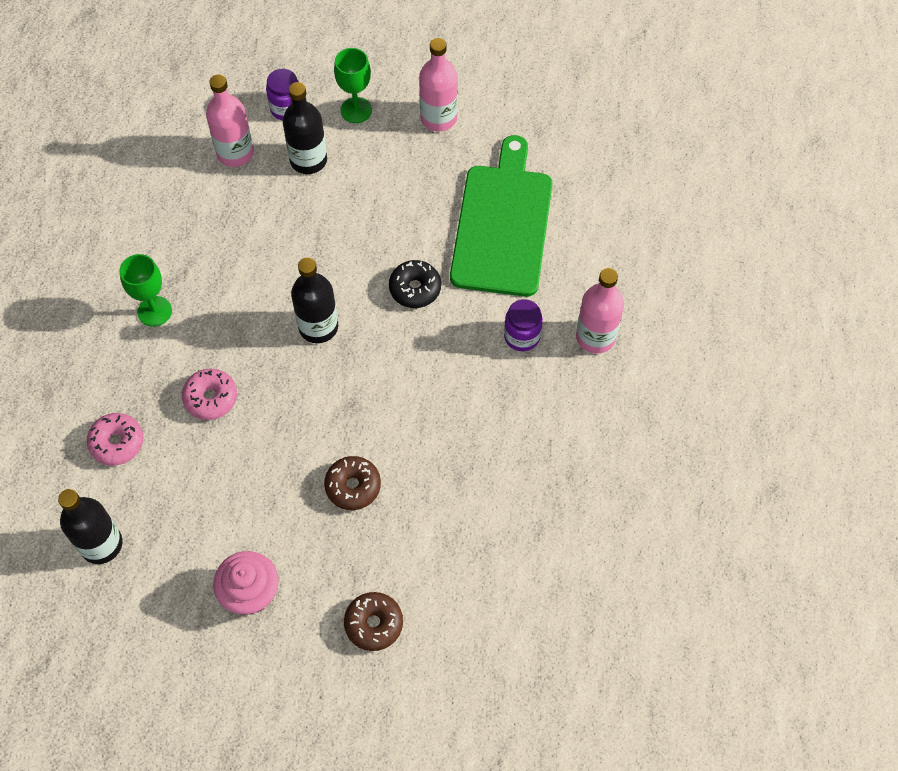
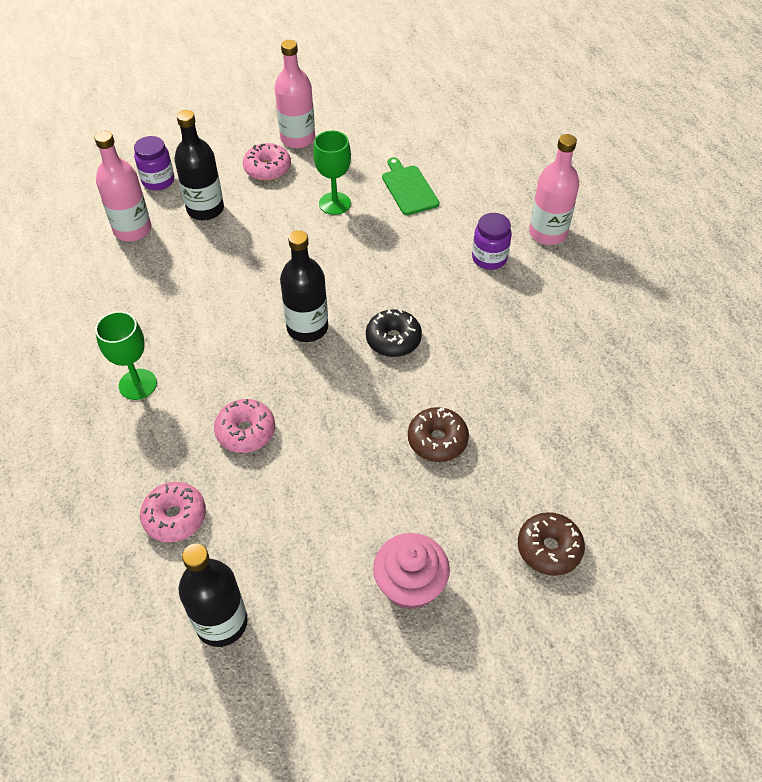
camera: 30 degrees left, 10 degrees down
green goblet [334,48,372,123] -> green goblet moved to [313,131,351,215]
black donut [389,260,441,308] -> black donut moved to [366,309,422,357]
green cutting board [450,135,553,297] -> green cutting board [382,157,439,215], size x0.47
none -> pink donut [243,143,291,181]

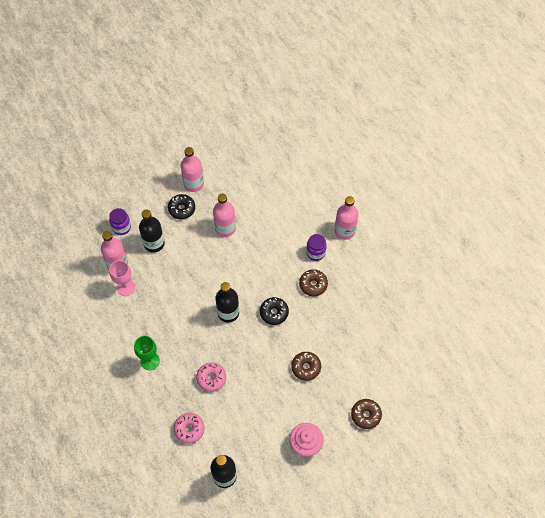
camera: 10 degrees left, 10 degrees up
pink donut [243,143,291,181] -> black donut [168,194,195,219]
green goblet [313,131,351,215] -> pink bottle [213,194,236,237]
green cutting board [382,157,439,215] -> none
none -> pink goblet [109,260,135,296]
none -> brown donut [299,269,328,296]

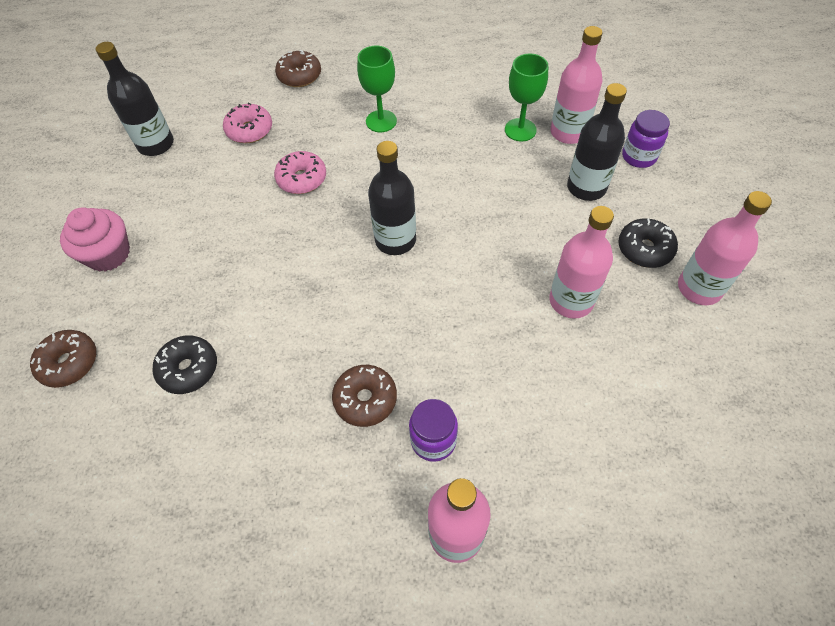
camera: 120 degrees right, 5 degrees down
pink goblet [109,260,135,296] -> green goblet [505,54,548,141]
black donut [260,297,289,325] -> black donut moved to [153,335,217,394]
brown donut [291,352,321,381] -> brown donut moved to [275,50,321,87]

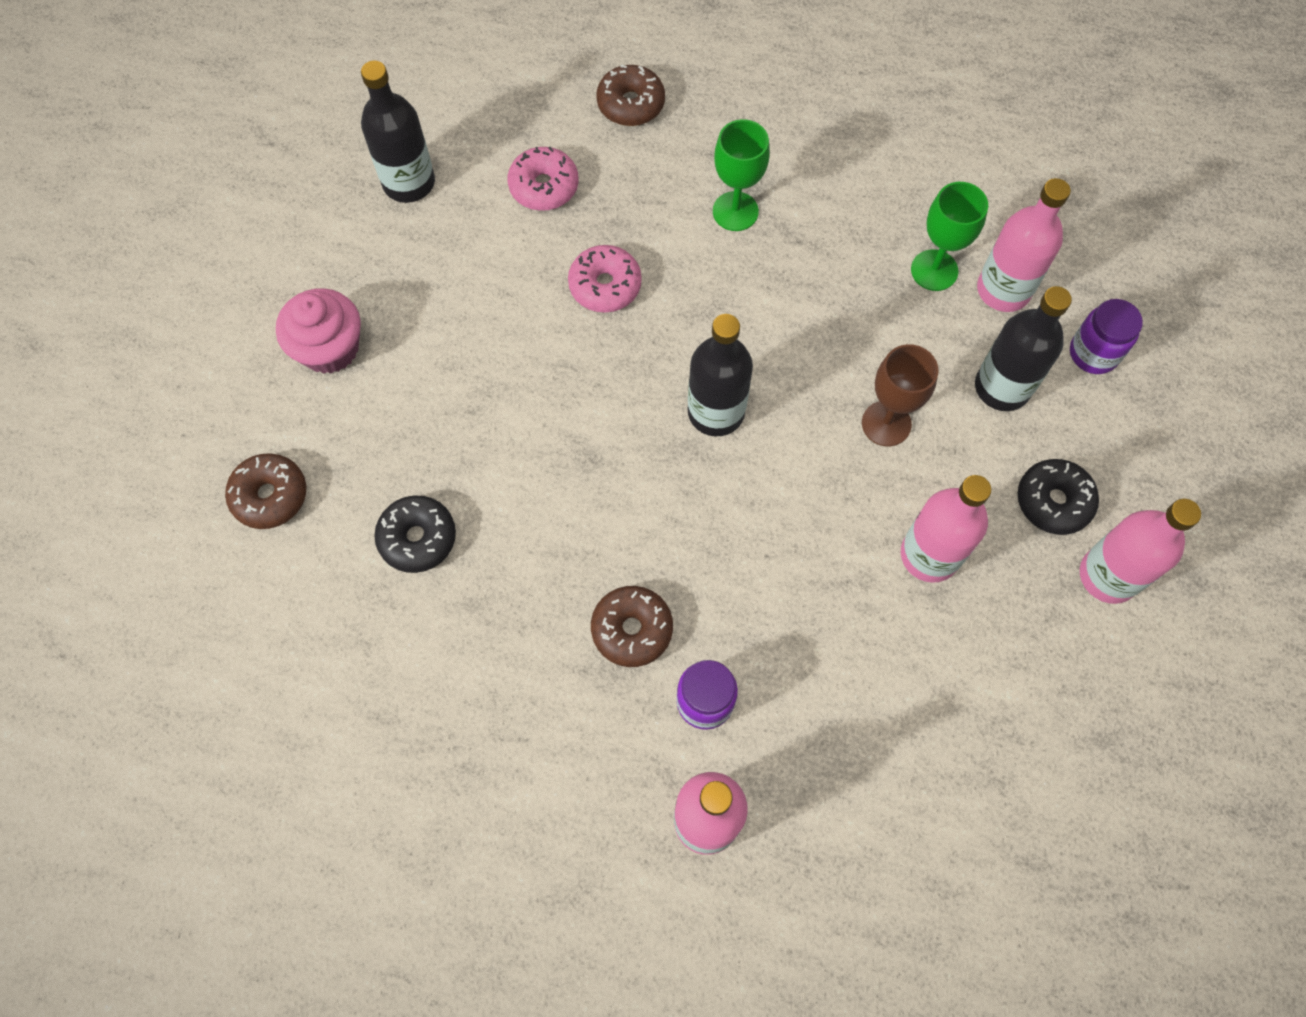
camera: 10 degrees right, 10 degrees up
none -> brown goblet [862,344,939,446]

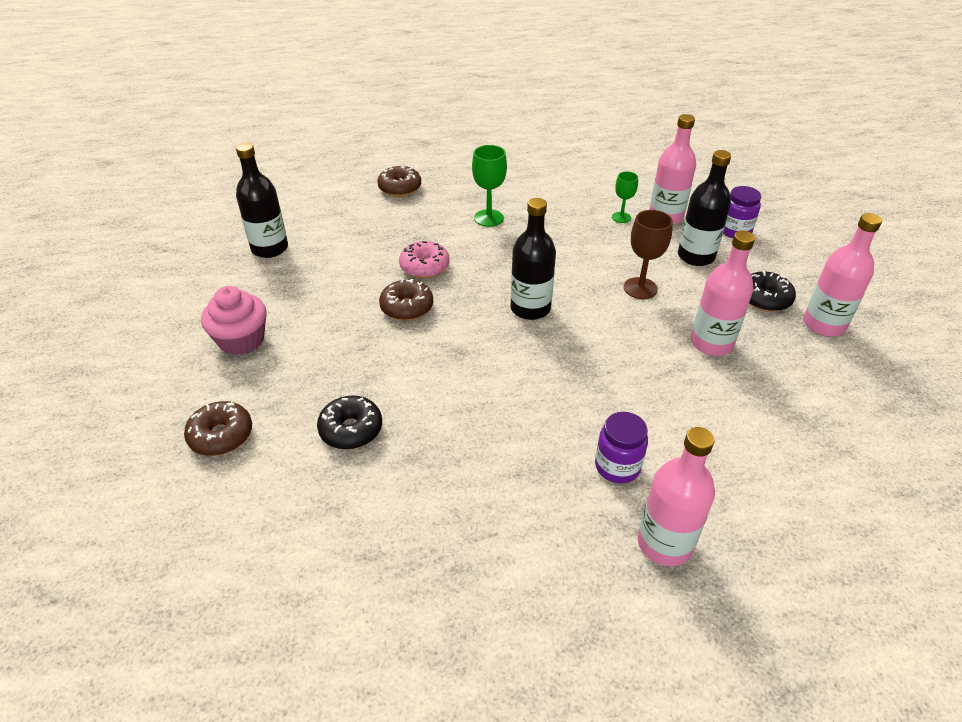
camera: 20 degrees left, 25 degrees down
pink donut [508,147,579,211] -> none
brown donut [591,586,673,667] -> brown donut moved to [379,279,433,321]
green goblet [911,182,988,291] -> green goblet [612,171,638,223], size x0.64

